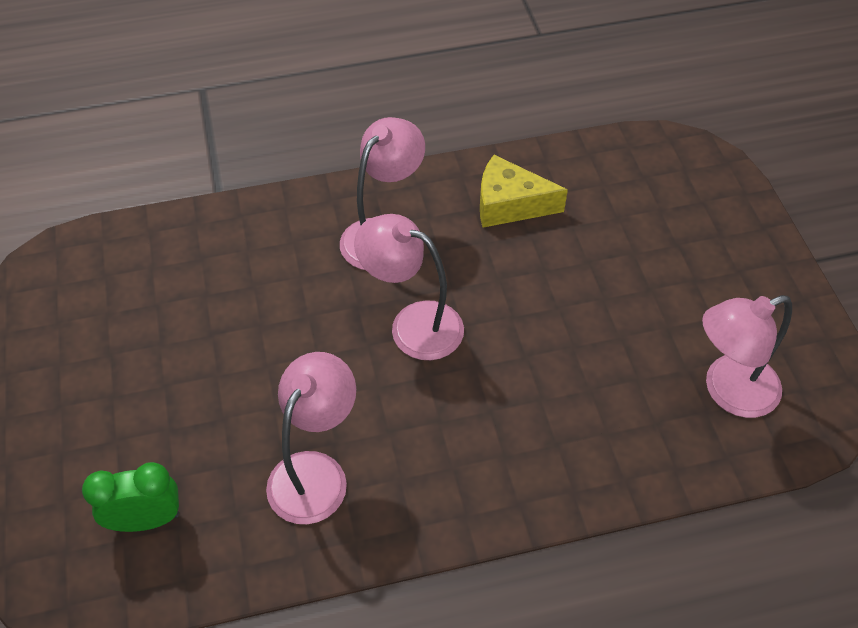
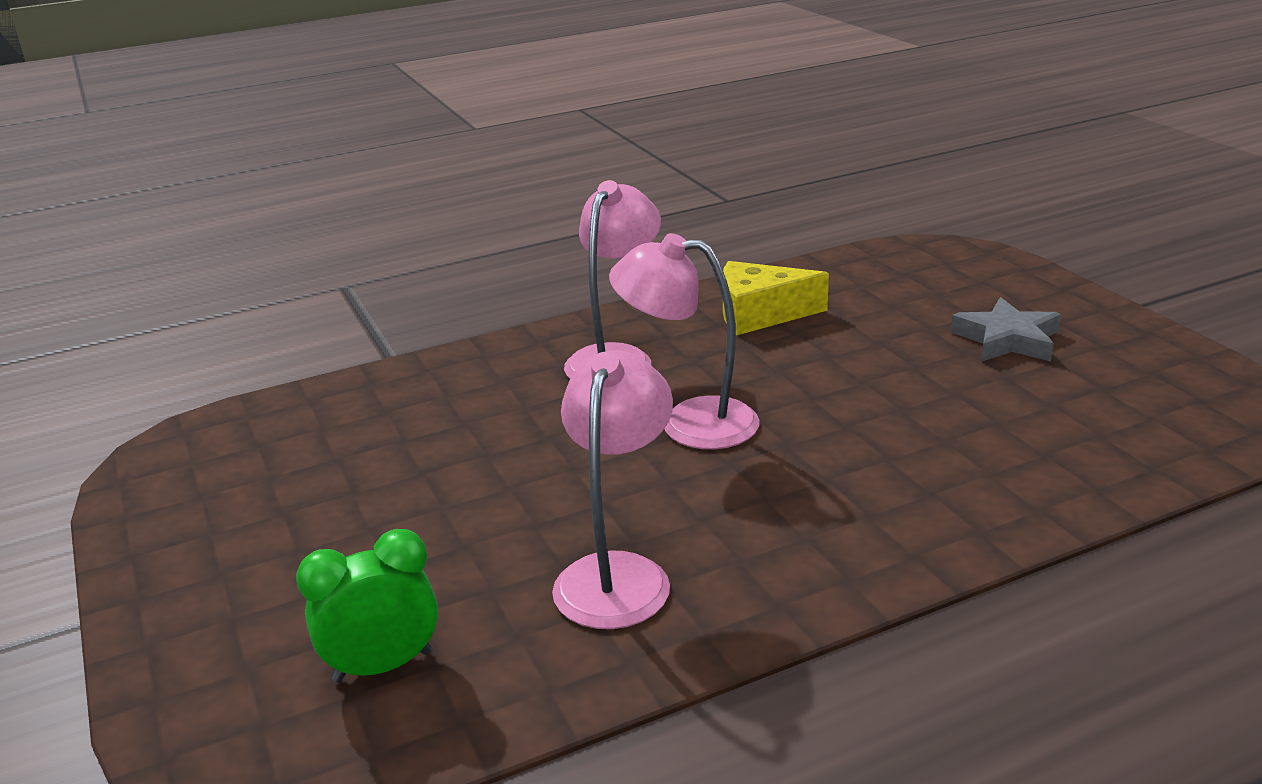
camera: 10 degrees left, 25 degrees down
pink lamp [702,295,792,418] -> none
none -> grey star [951,297,1061,362]

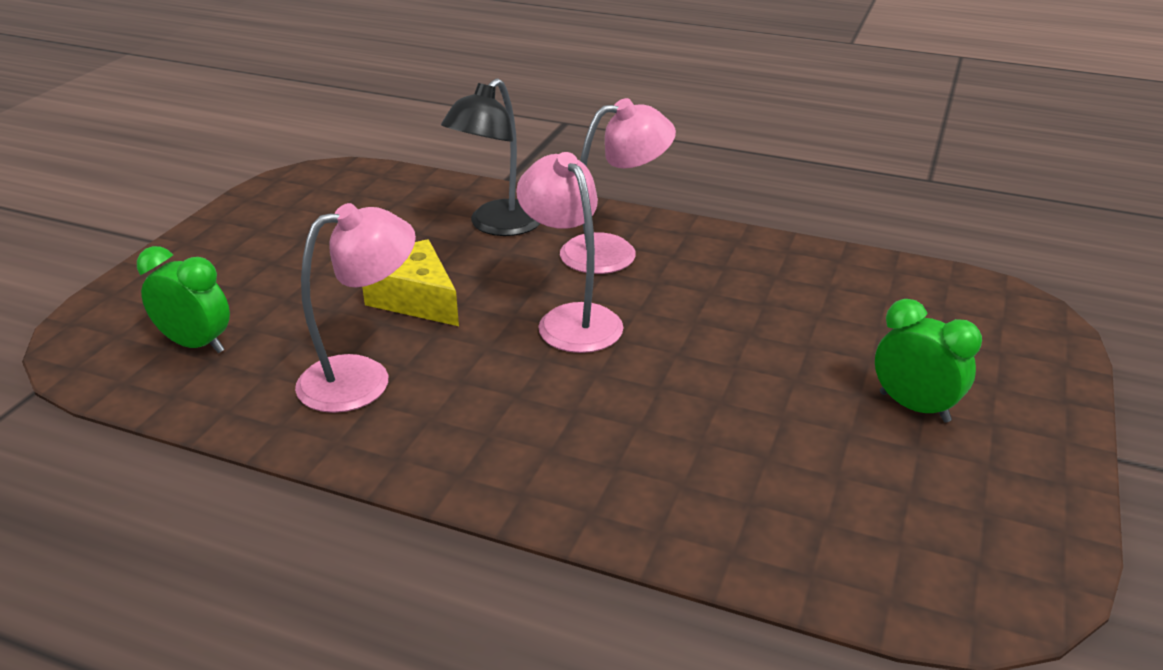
camera: 45 degrees right, 5 degrees up
yellow cheese [723,261,829,335] -> yellow cheese moved to [362,239,459,326]
grey star [951,297,1061,362] -> green clock [875,299,982,423]
none -> black lamp [441,78,541,236]

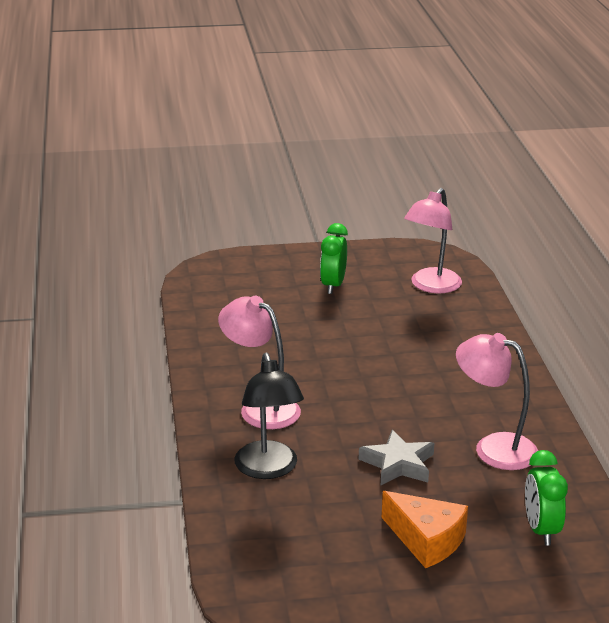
camera: 120 degrees left, 5 degrees down
yellow cheese [362,239,459,326] -> grey star [359,430,434,485]
black lamp [441,78,541,236] -> black lamp turned 75 degrees clockwise [234,353,304,479]
pink lamp [516,152,624,353] -> pink lamp moved to [404,188,462,294]
none -> orange cheese [382,491,468,568]

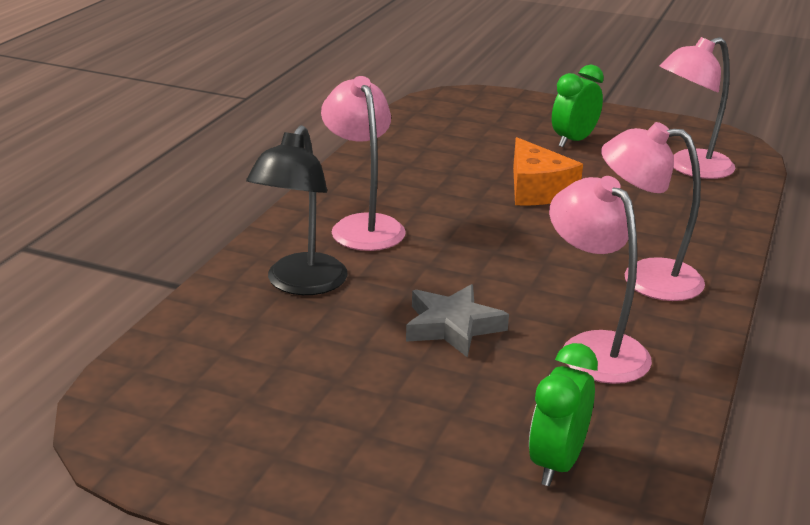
camera: 30 degrees right, 0 degrees up
orange cheese [382,491,468,568] -> orange cheese moved to [513,137,583,205]
none -> pink lamp [601,122,705,301]

